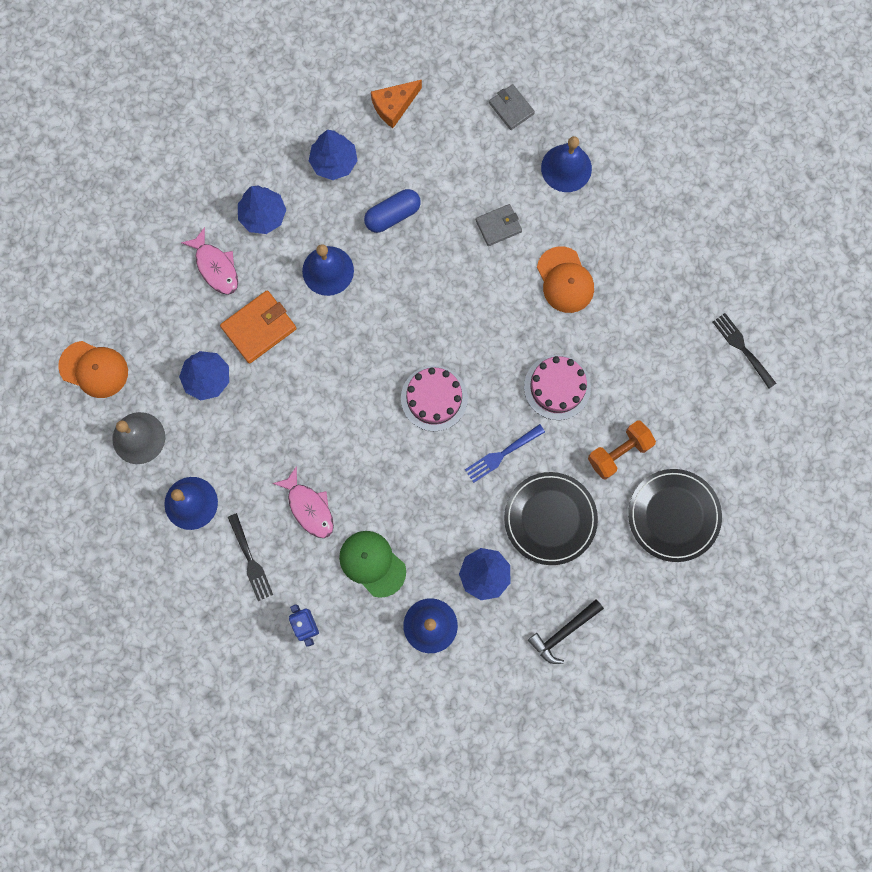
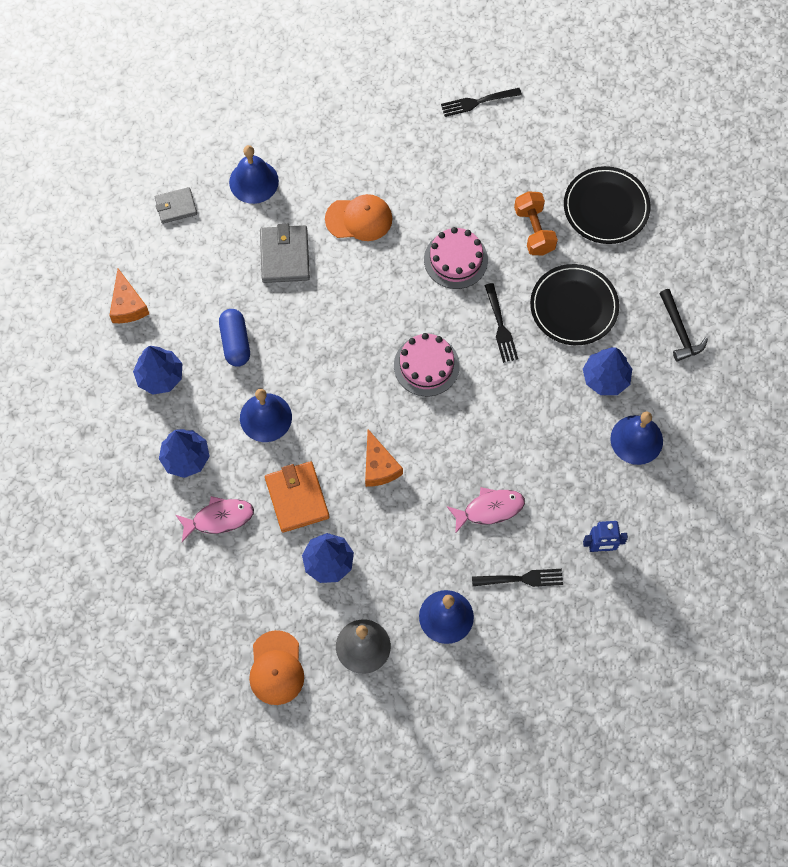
camera: 70 degrees left, 10 degrees down
orange cap [58,341,128,398] -> orange cap turned 135 degrees clockwise [249,630,304,705]
green cap [339,531,406,598] -> none
blue fork [465,424,545,483] -> black fork [484,283,518,363]
grey wallet [476,204,522,246] -> grey wallet [260,224,310,283], size x1.55
none -> orange cheese [365,429,403,487]

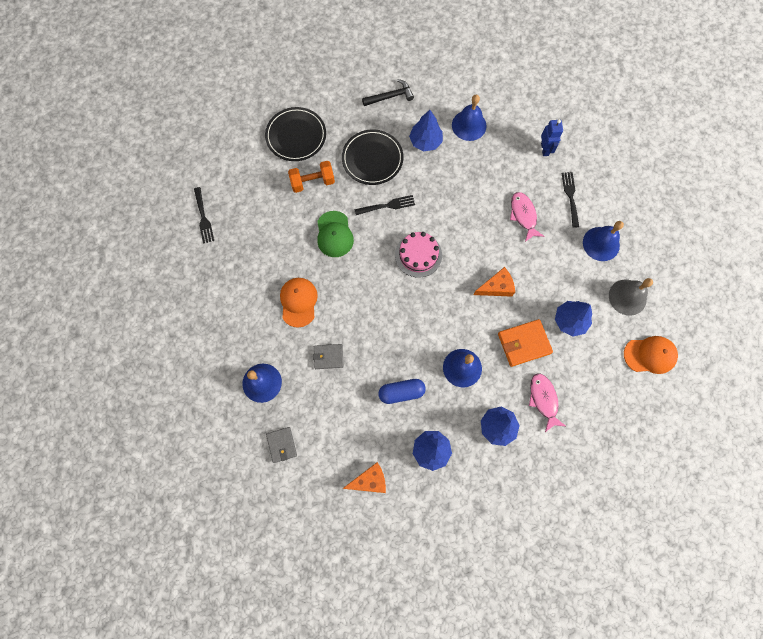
camera: 90 degrees left, 5 degrees up
grey wallet [260,224,310,283] -> grey wallet [313,344,344,369], size x0.64
pink cake [424,227,488,289] -> green cap [317,211,354,257]

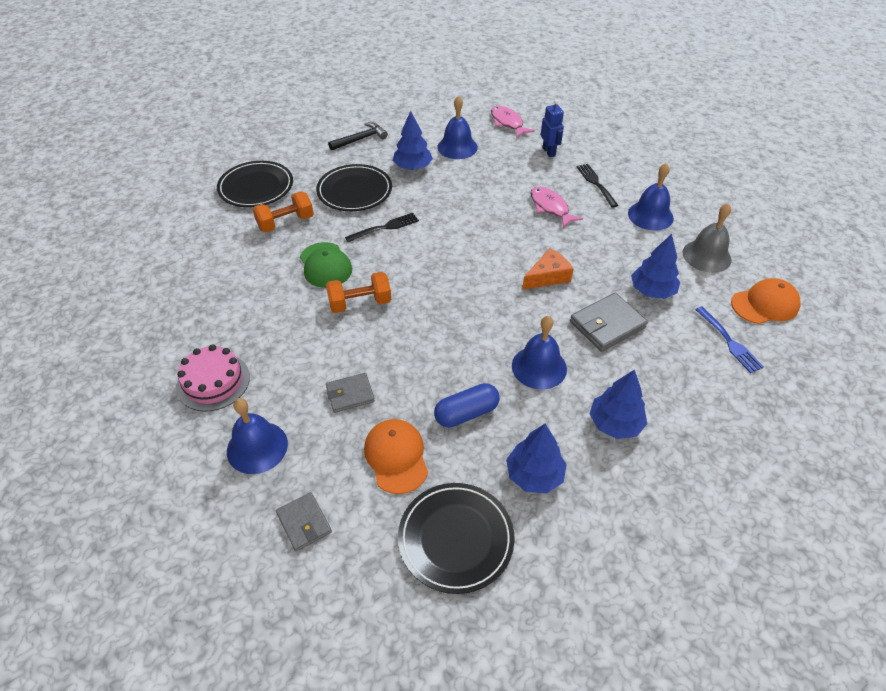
camera: 15 degrees left, 25 degrees down
black fork [194,187,214,244] -> none
orange cap [280,278,318,328] -> orange cap moved to [364,419,428,494]
orange cheese [342,462,386,493] -> black plate [398,483,514,594]
pink cake [395,232,442,278] -> pink cake moved to [177,344,250,411]
orange wallet [498,319,553,367] -> grey wallet [570,293,648,352]
pink fish [529,373,565,432] -> pink fish moved to [491,106,535,138]
none -> orange dumbbell [326,272,391,313]
none -> blue fork [695,306,764,373]

